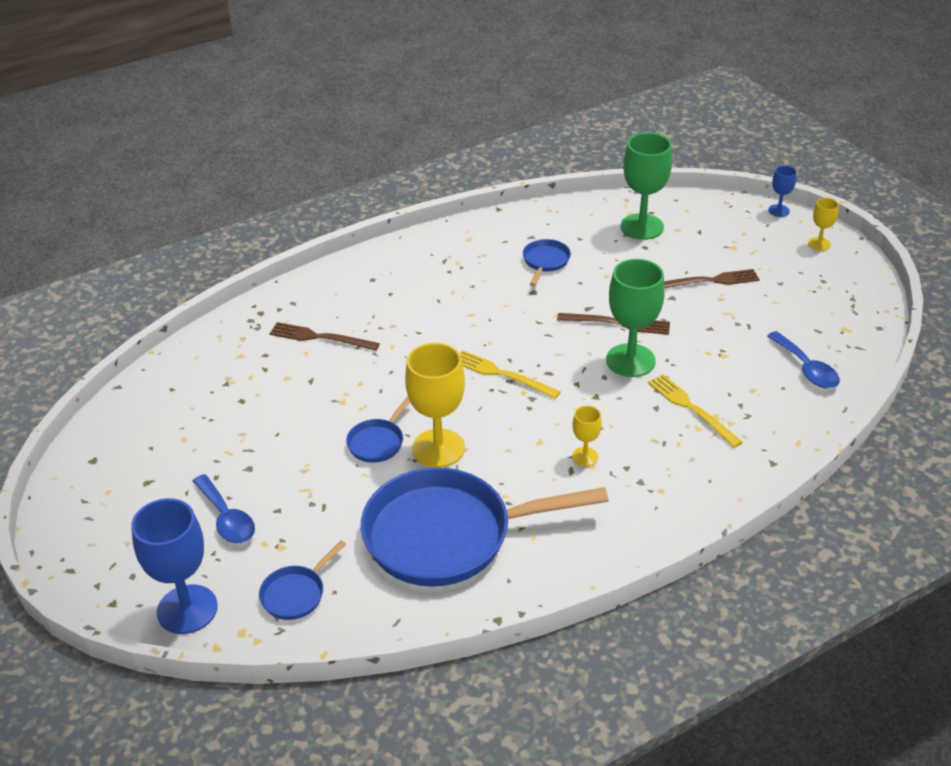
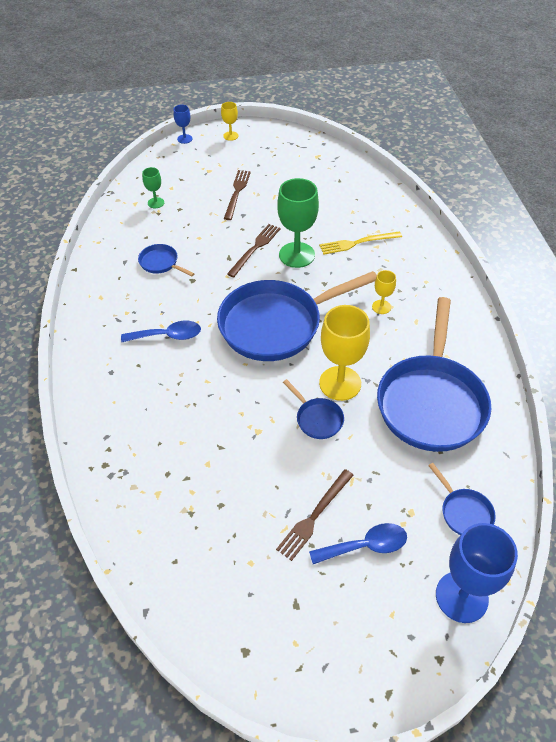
camera: 70 degrees left, 10 degrees up
brown fork [269,322,380,351] -> brown fork moved to [276,469,354,561]
yellow fork [459,350,561,399] -> blue pan [217,271,377,361]
green goblet [620,133,672,240] -> green goblet [142,167,164,208], size x0.49
blue spoon [767,331,840,389] -> blue spoon moved to [121,321,201,342]

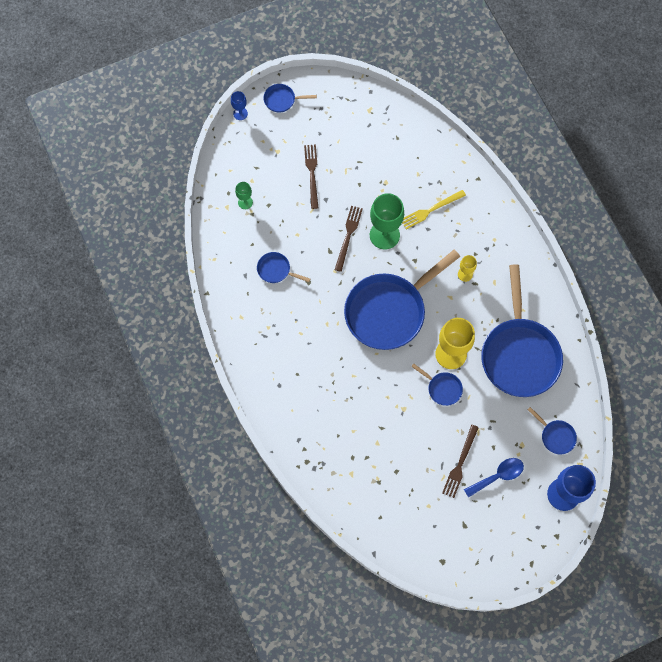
camera: 15 degrees left, 20 degrees up
blue spoon [121,321,201,342] -> none
yellow goblet [221,102,238,141] -> blue pan [263,84,317,113]

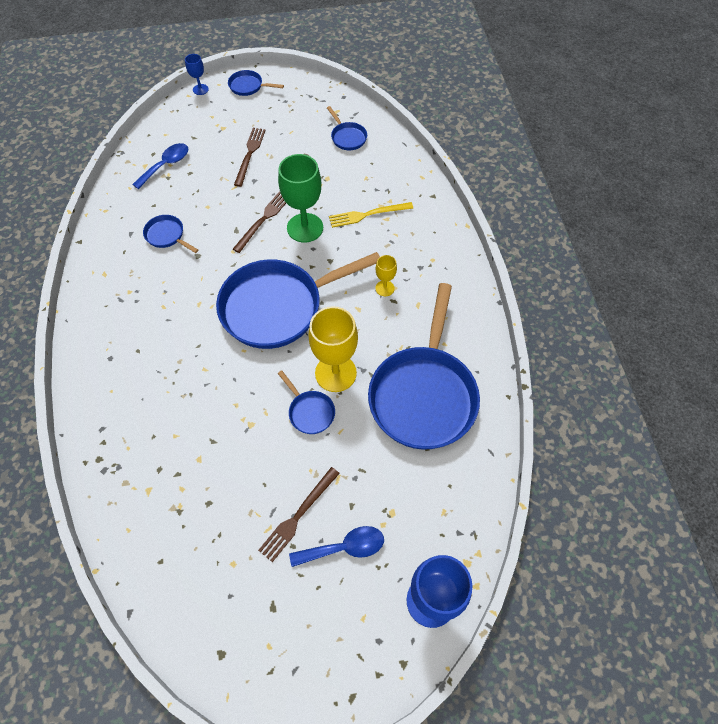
camera: 15 degrees right, 10 degrees down
green goblet [235,182,253,209] -> blue spoon [132,143,188,189]
blue pan [528,407,577,454] -> blue pan moved to [327,106,367,150]

